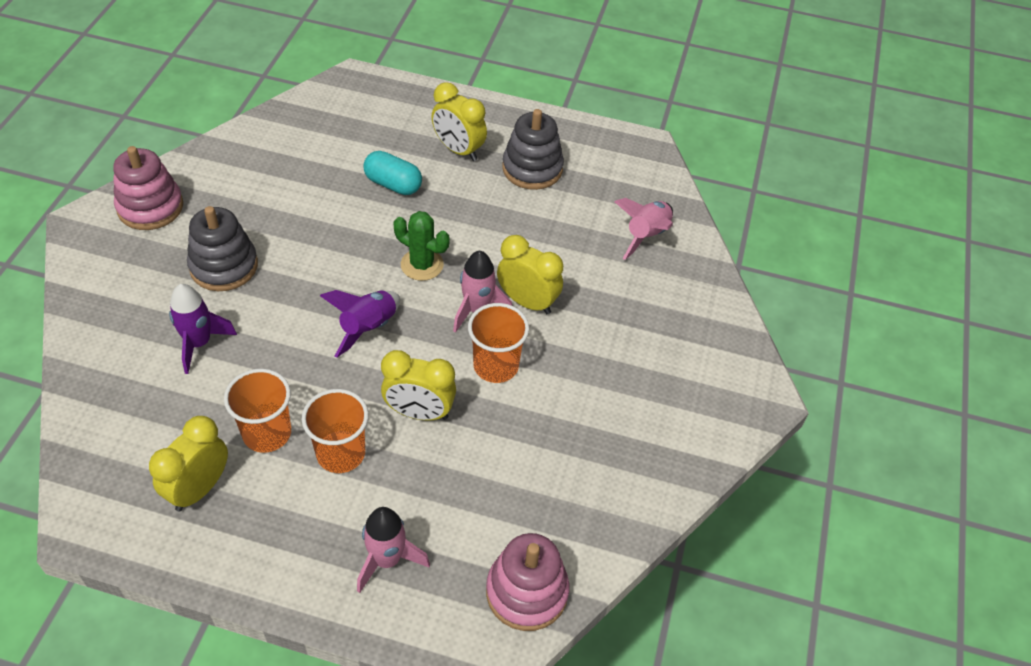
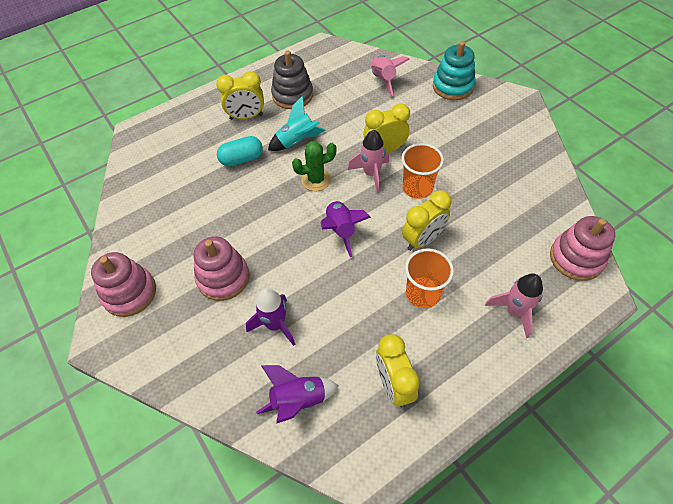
camera: 45 degrees left, 5 degrees up
grey stacking toy [187,206,258,291] -> pink stacking toy [194,236,249,301]
orange cup [224,369,291,453] -> none
none -> purple rocket [256,365,339,424]
none -> turquoise rocket [268,96,325,151]
none -> turquoise stacking toy [433,41,476,100]

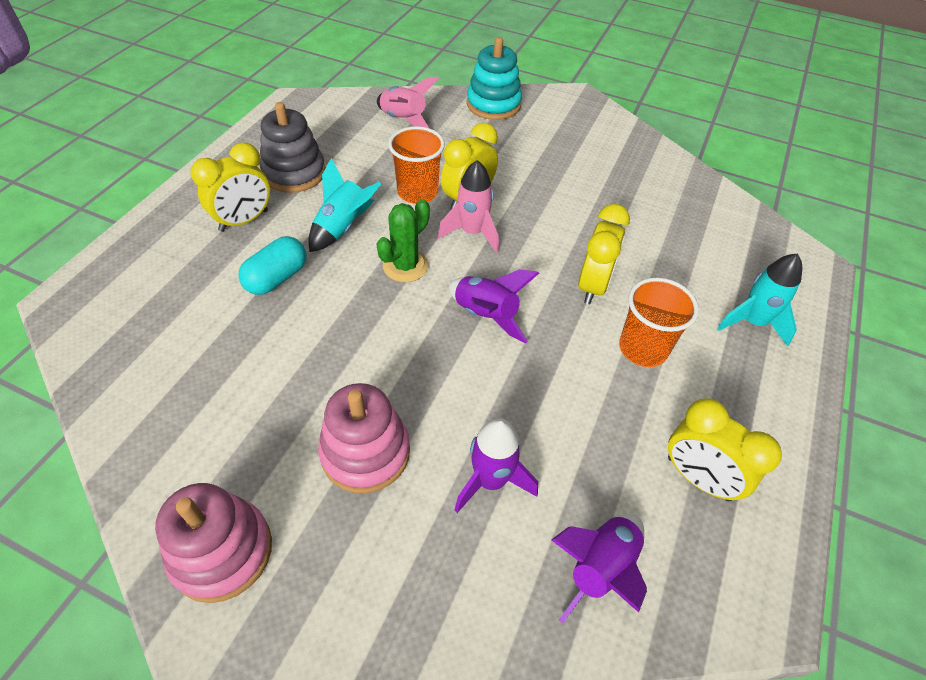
camera: 35 degrees left, 5 degrees down
orange cup [401,143,444,199] -> orange cup moved to [388,126,445,204]
pink rocket [485,273,543,338] -> turquoise rocket [717,253,802,346]
pink stacking toy [550,216,615,281] -> none

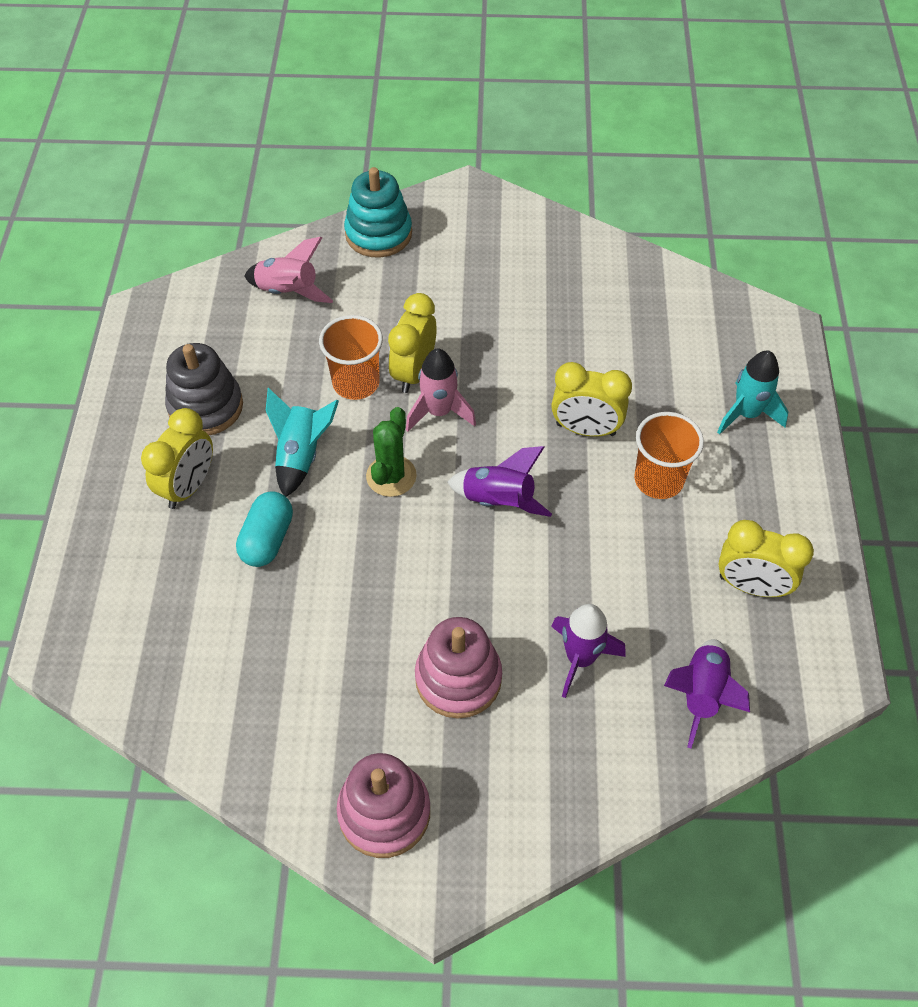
camera: 20 degrees left, 5 degrees up
yellow clock [578,204,630,304] -> yellow clock turned 105 degrees clockwise [551,362,632,437]

